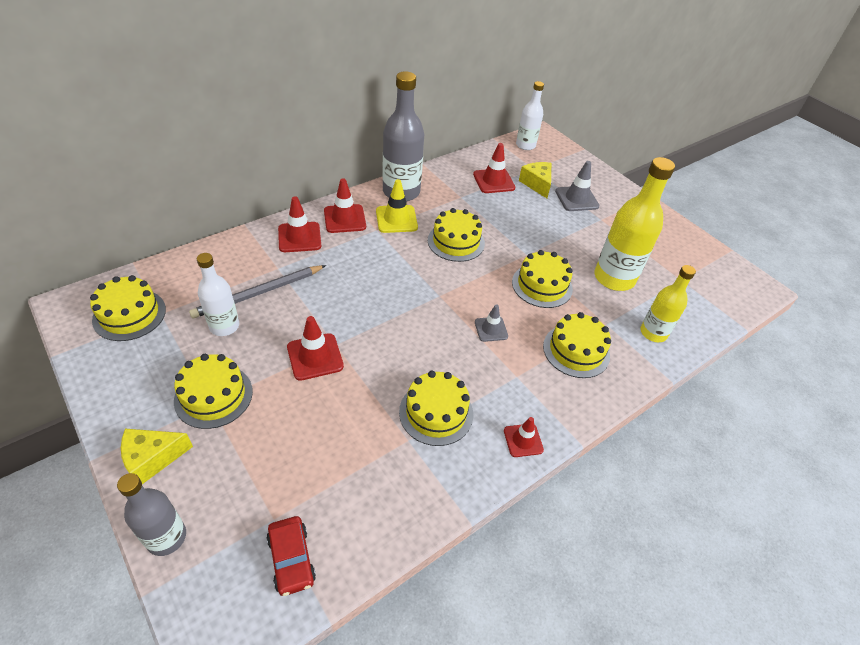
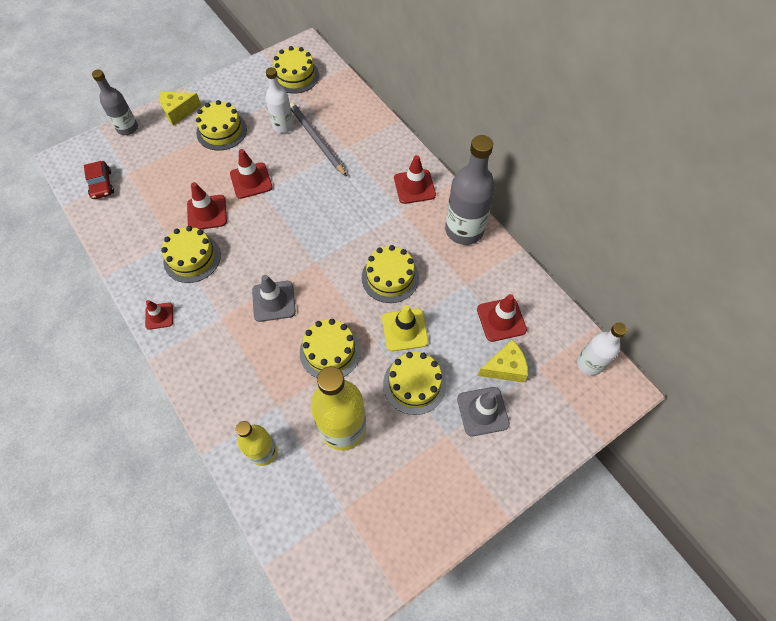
camera: 95 degrees right, 15 degrees up
yellow cheese [121,429,193,484] -> yellow cheese turned 90 degrees counterclockwise [160,92,202,126]
red car [266,516,316,596] -> red car turned 90 degrees counterclockwise [84,161,114,199]
red traffic cone [278,196,321,252] -> red traffic cone moved to [187,182,227,230]
yellow traffic cone [376,179,418,233] -> yellow traffic cone moved to [382,305,429,351]
grey traffic cone [475,305,508,342] -> grey traffic cone [252,275,296,322], size x1.56
yellow cake [543,312,611,378] -> yellow cake moved to [383,352,446,415]

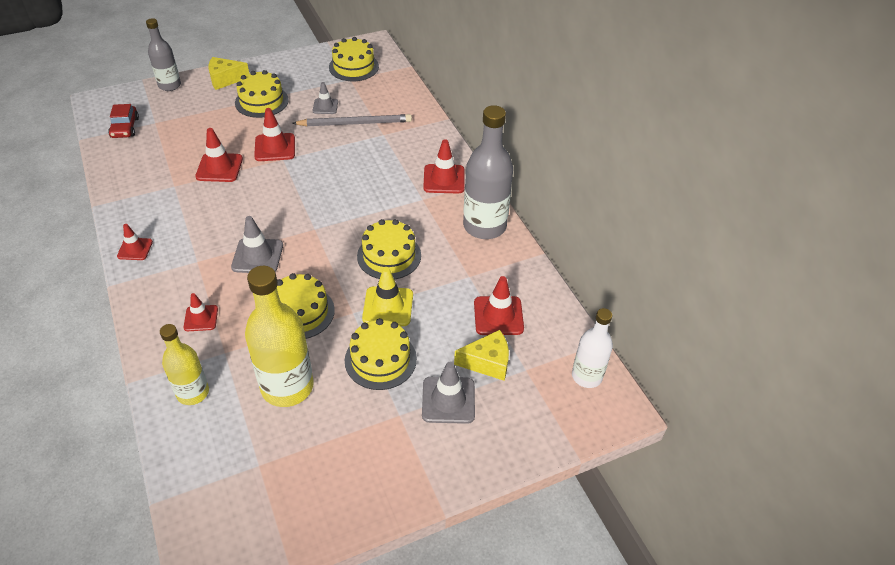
camera: 10 degrees right, 15 degrees down
yellow cake [161,226,221,283] -> none
white bottle [265,67,294,133] -> grey traffic cone [312,82,338,114]
grey pencil [290,102,347,177] -> grey pencil turned 105 degrees clockwise [292,114,412,126]
none -> red traffic cone [183,293,218,331]

